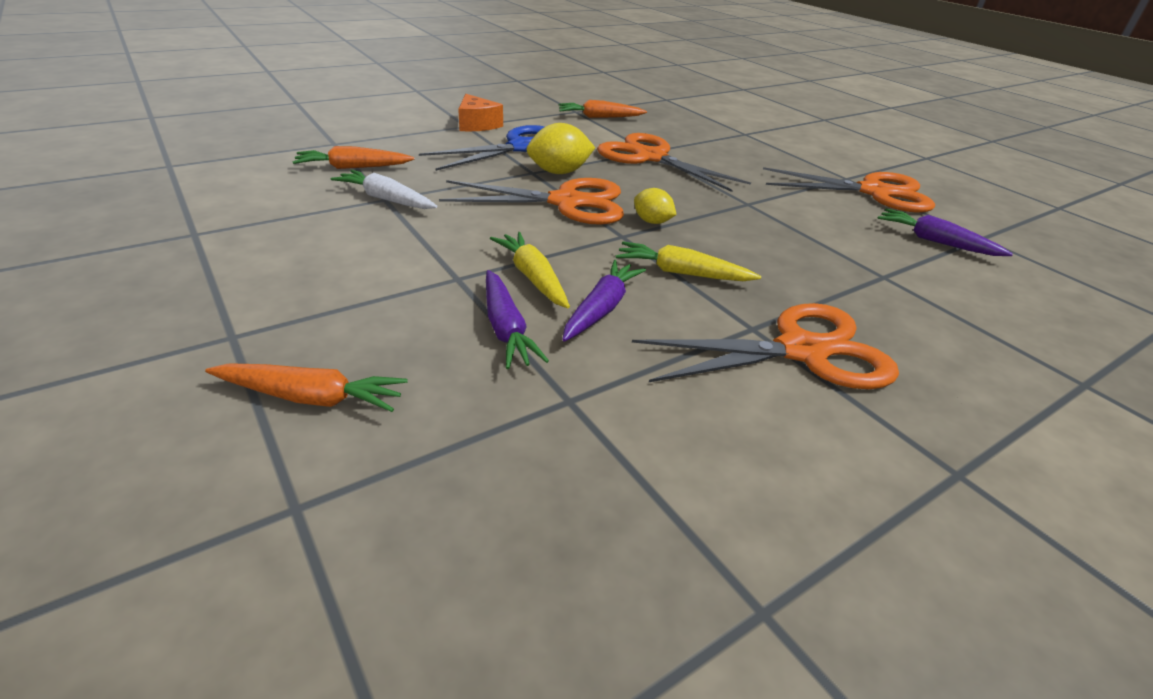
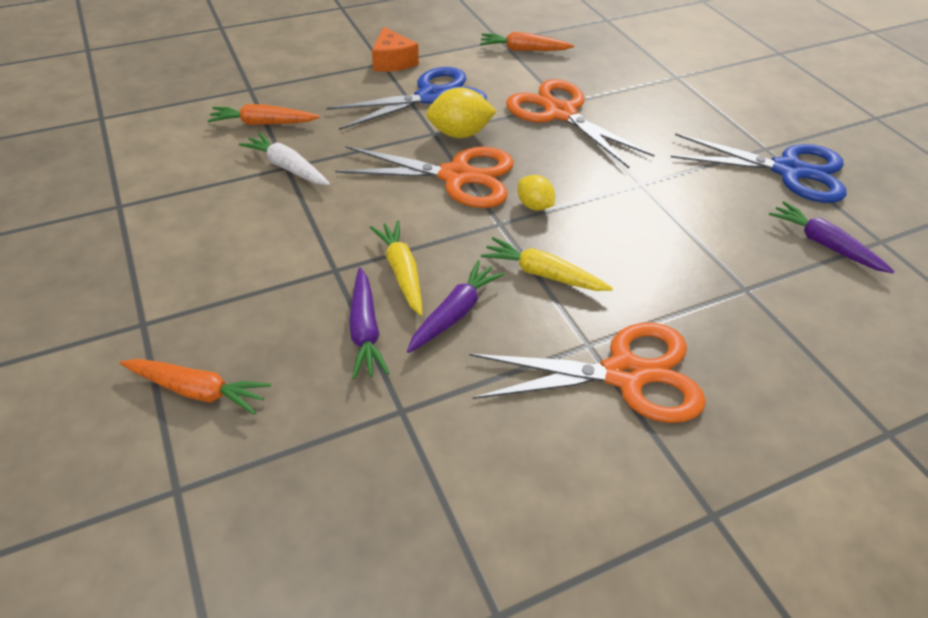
camera: 10 degrees right, 10 degrees up
orange scissors [763,167,935,213] -> blue scissors [671,133,847,203]

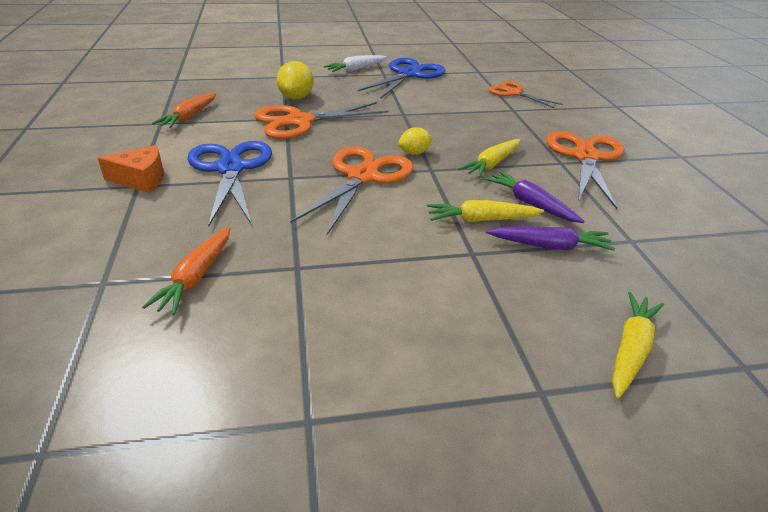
camera: 75 degrees left, 10 degrees down
orange carrot [119,359,271,415] -> yellow carrot [612,292,664,399]
white carrot [239,132,330,185] -> white carrot moved to [323,55,387,72]
yellow lemon [426,87,497,138] -> yellow lemon moved to [277,61,314,99]
purple carrot [769,201,895,273] -> none
none -> orange scissors [488,81,563,108]

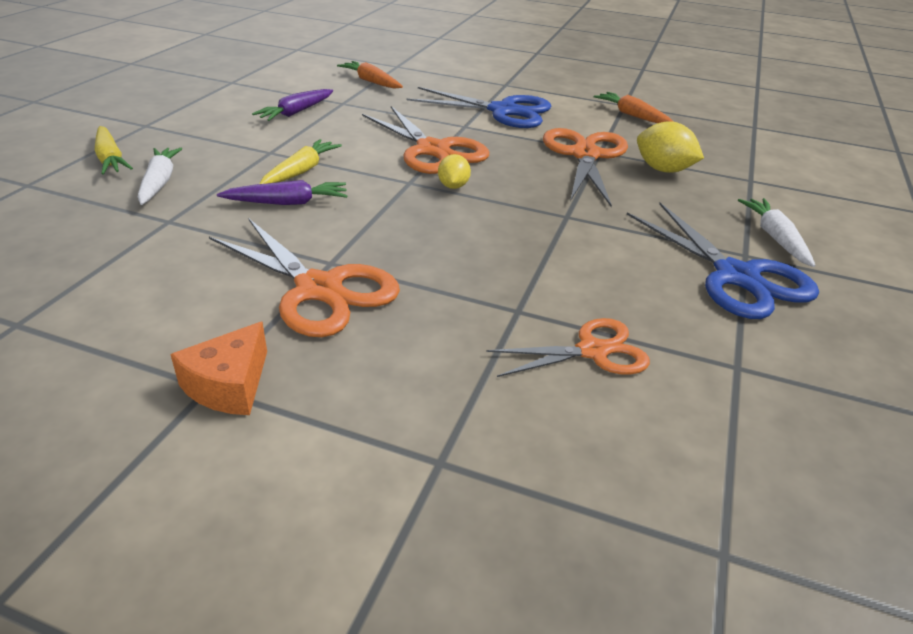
camera: 120 degrees right, 0 degrees up
orange cheese [98,145,164,193] -> orange cheese moved to [170,322,267,415]
yellow carrot [459,139,520,178] -> none
purple carrot [486,226,615,251] -> purple carrot moved to [252,89,333,121]
none -> white carrot [138,148,182,205]

